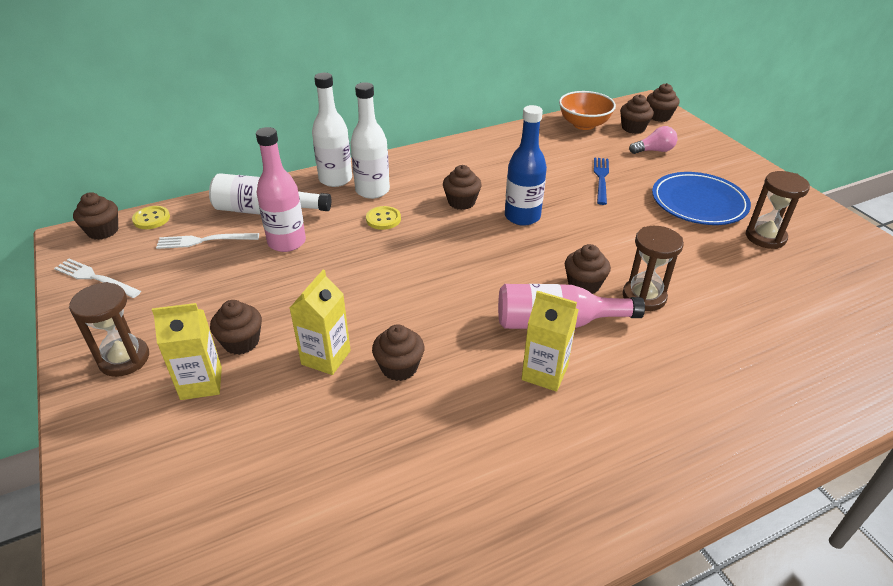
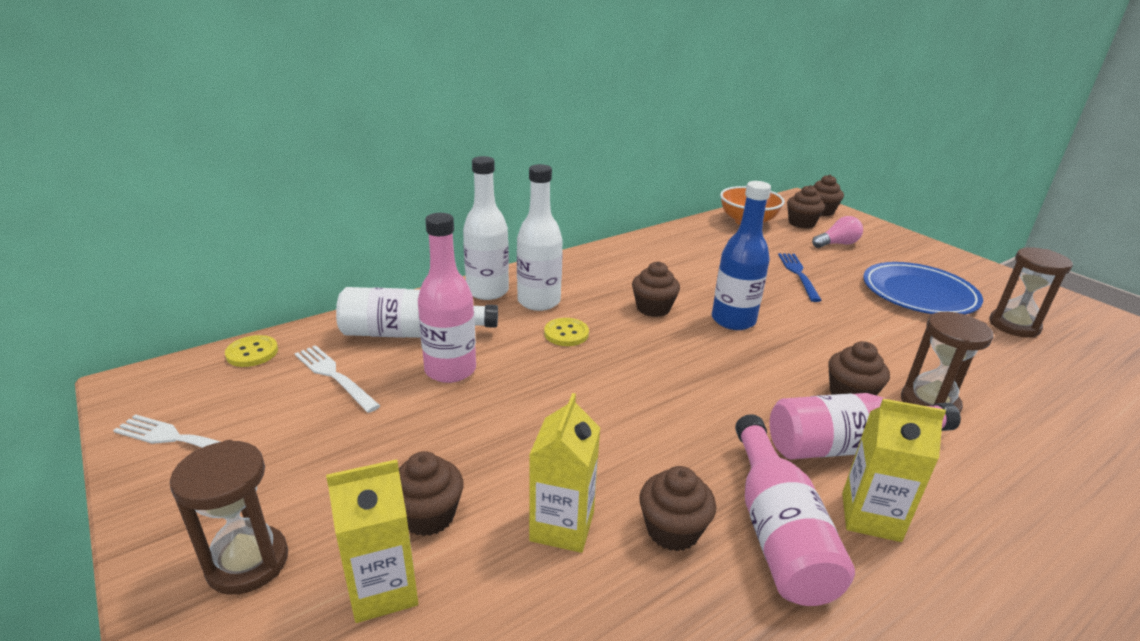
camera: 10 degrees left, 10 degrees down
brown cupcake [73,192,118,240] -> none
white fork [156,233,259,249] -> white fork turned 60 degrees clockwise [295,345,380,413]
none -> pink bottle [735,414,855,606]

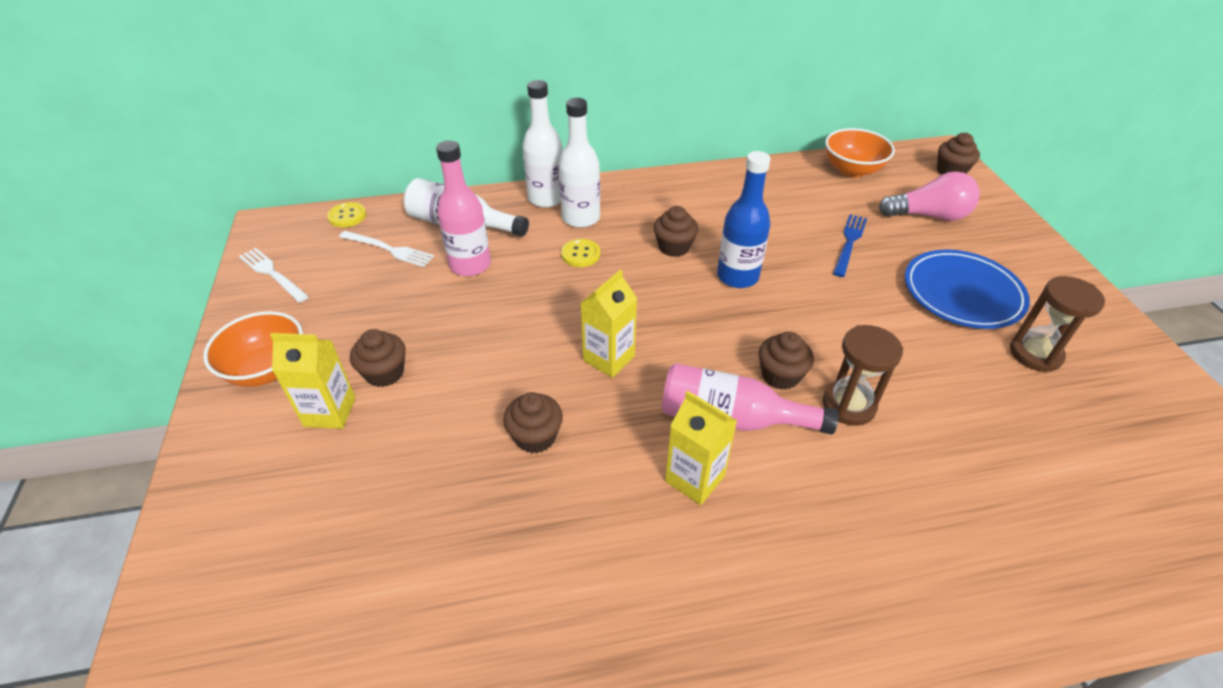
camera: 25 degrees right, 15 degrees up
brown hourglass [170,440,288,595] -> orange bowl [203,311,303,387]
white fork [295,345,380,413] -> white fork turned 135 degrees clockwise [339,231,434,267]
yellow carton [529,393,600,553] -> yellow carton moved to [580,269,637,378]
pink bottle [735,414,855,606] -> none
brown cupcake [787,185,825,228] -> none
pink light bulb [812,216,863,248] -> pink light bulb [879,172,980,221], size x1.55

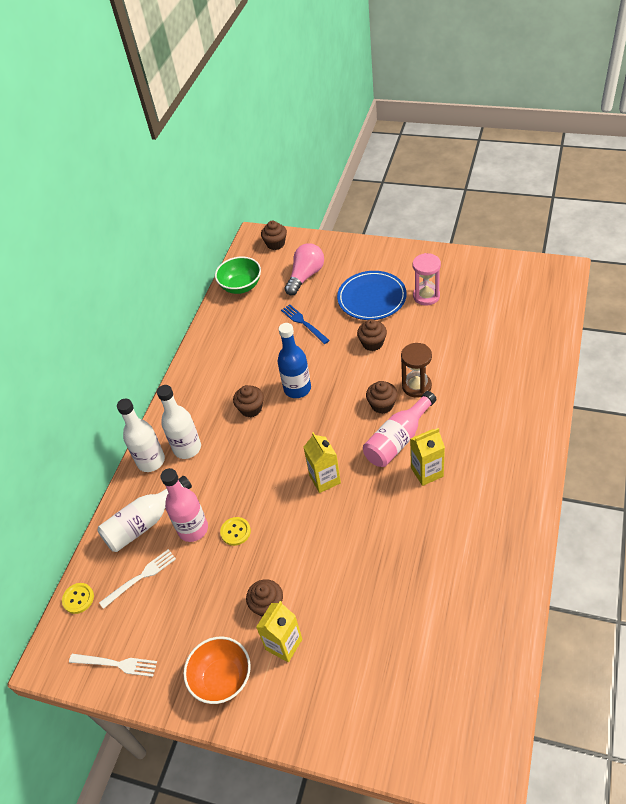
camera: 55 degrees left, 5 degrees up
white fork [239,248,309,303] -> white fork turned 150 degrees counterclockwise [69,654,157,677]
brown cupcake [503,392,563,453] -> brown cupcake moved to [357,319,387,351]
yellow button [561,239,600,267] -> yellow button moved to [220,517,251,546]
orange bowl [825,128,895,177] -> green bowl [215,257,261,294]
brown hourglass [1010,276,1105,373] -> pink hourglass [413,253,441,305]

